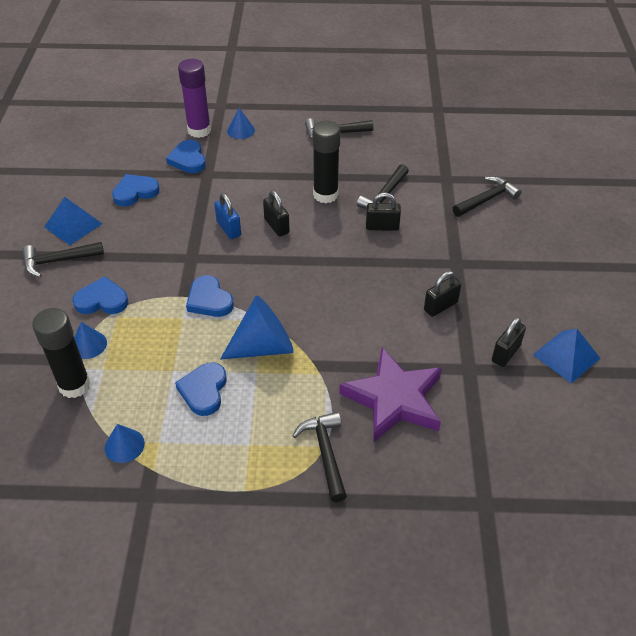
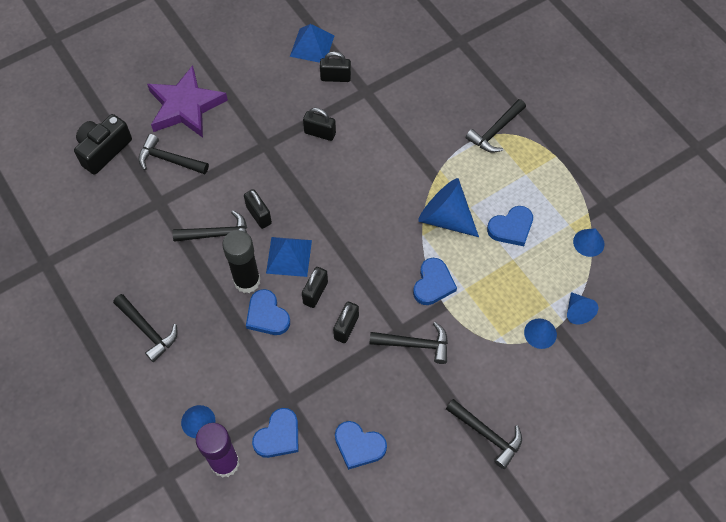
camera: 125 degrees left, 15 degrees up
black glue stick [32,308,91,398] -> blue cone [567,292,598,324]
blue pyramid [44,197,102,245] -> blue pyramid moved to [266,237,312,277]
blue heart [72,276,128,314] -> blue heart moved to [246,289,290,335]
blue padlock [214,193,241,239] -> black padlock [333,302,359,343]
purple star [339,347,442,442] -> purple star moved to [147,65,228,138]
none -> black camera [74,114,132,175]
none -> black hammer [369,322,448,364]

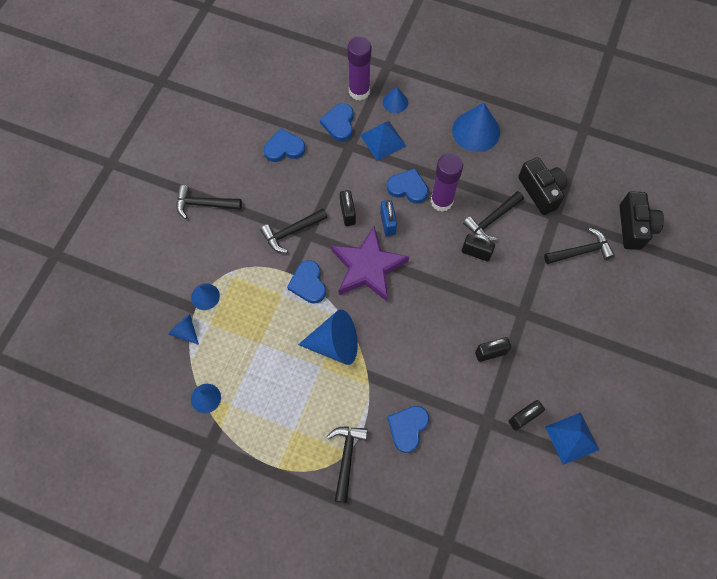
camera: 145 degrees right, 5 degrees up
black hammer [113,294,178,362] -> blue cone [452,103,500,152]
purple star [147,65,228,138] -> purple star moved to [331,226,409,301]
black glue stick [222,230,260,293] -> purple glue stick [431,153,463,212]
blue pyramid [266,237,312,277] -> blue pyramid moved to [360,121,406,161]
black padlock [302,267,328,308] -> blue padlock [380,200,397,236]
blue heart [487,206,533,246] -> blue heart moved to [387,406,429,453]
none -> black camera [518,157,567,215]

